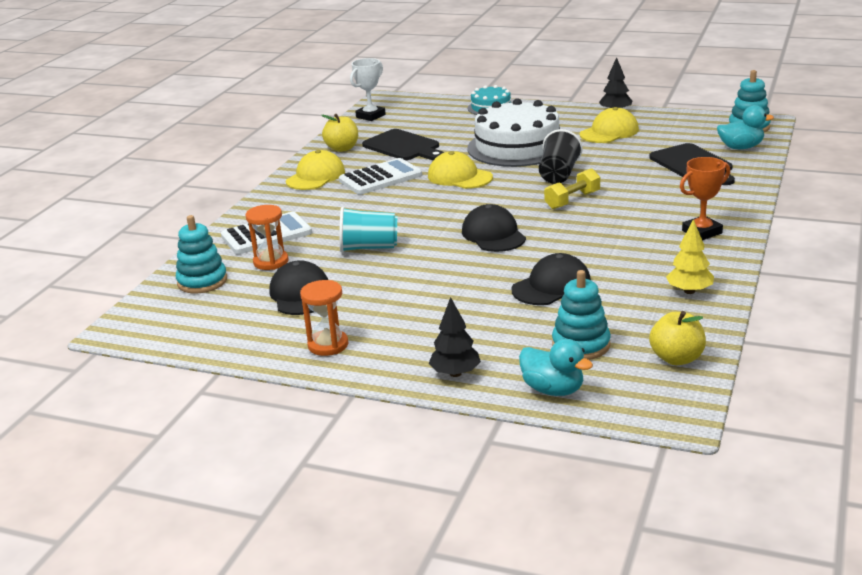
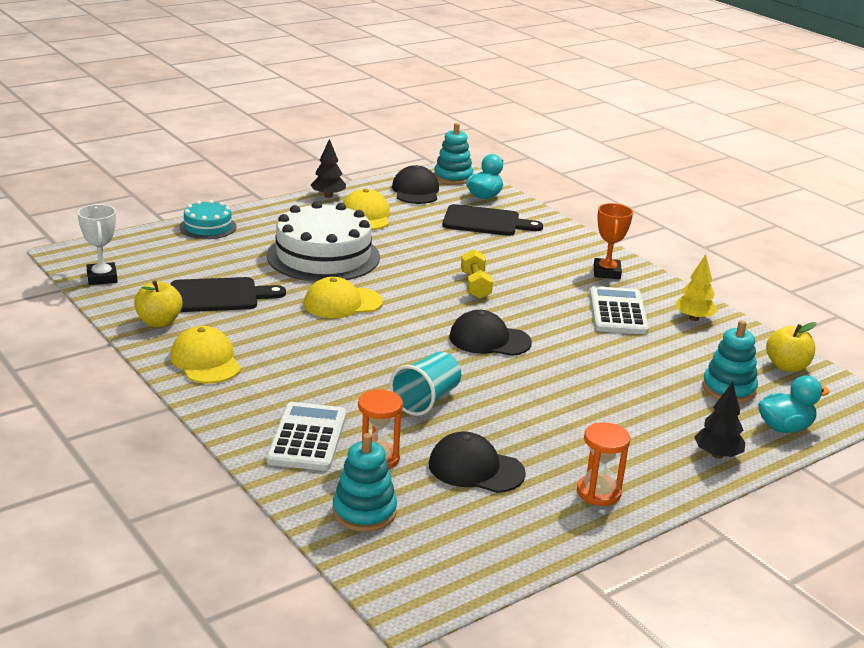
camera: 60 degrees left, 0 degrees up
white calculator [339,158,422,195] -> white calculator moved to [590,286,649,334]
black cap [512,253,591,305] -> black cap moved to [392,165,439,204]
black cup [539,129,583,184] -> none

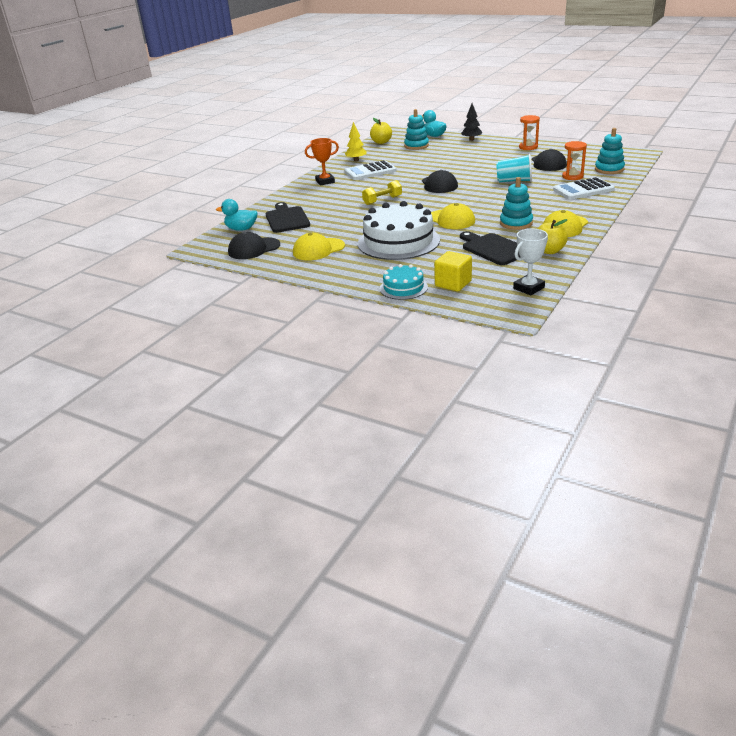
camera: 110 degrees left, 5 degrees up
black tree [311,139,346,198] -> none
turquoise stacking toy [434,123,473,185] -> turquoise stacking toy moved to [500,177,533,230]
none -> yellow cube [434,251,472,292]

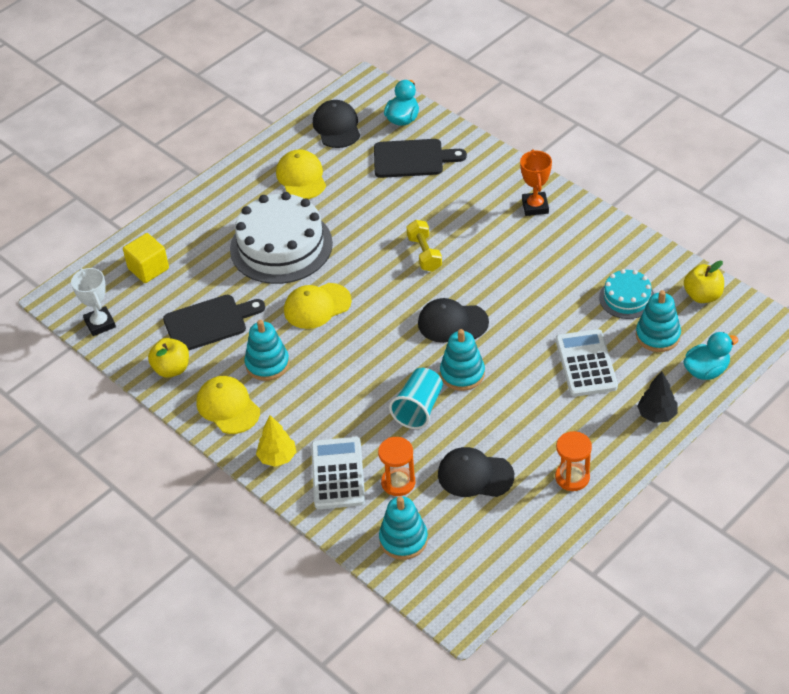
camera: 105 degrees right, 15 degrees up
yellow tree [345,122,367,161] -> yellow tree moved to [256,415,296,467]
white calculator [345,160,397,180] -> white calculator moved to [556,329,618,397]
turquoise cake [380,264,428,300] -> turquoise cake moved to [599,269,654,319]
none -> turquoise stacking toy [440,329,485,391]

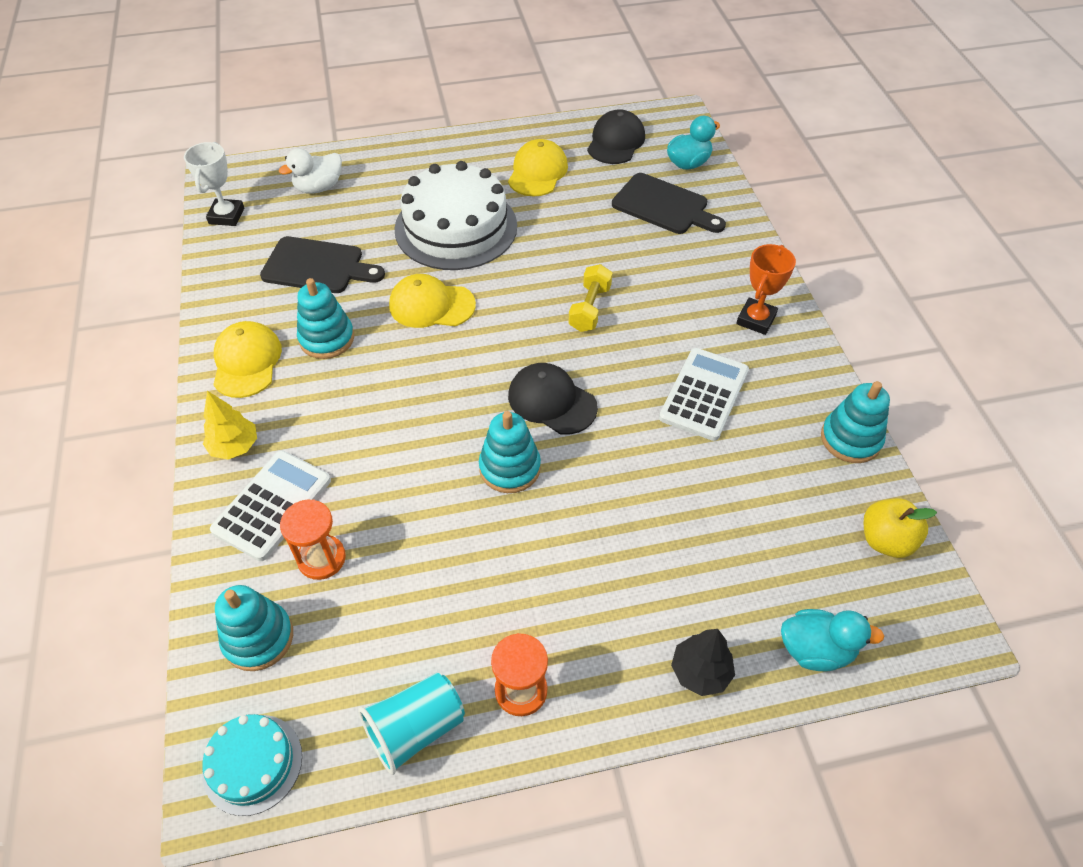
camera: 30 degrees right, 5 degrees up
yellow cube [123,233,169,283] -> white duck [279,148,342,194]
yellow apple [148,338,189,378] -> none
turquoise cup [389,368,443,429] -> turquoise cup moved to [358,673,465,775]
black cap [438,447,514,497] -> none
white calculator [556,329,618,397] -> white calculator moved to [659,348,749,441]
turquoise cake [599,269,654,319] -> turquoise cake moved to [202,714,302,816]
turquoise stacking toy [636,290,681,352] -> turquoise stacking toy moved to [821,381,890,463]

